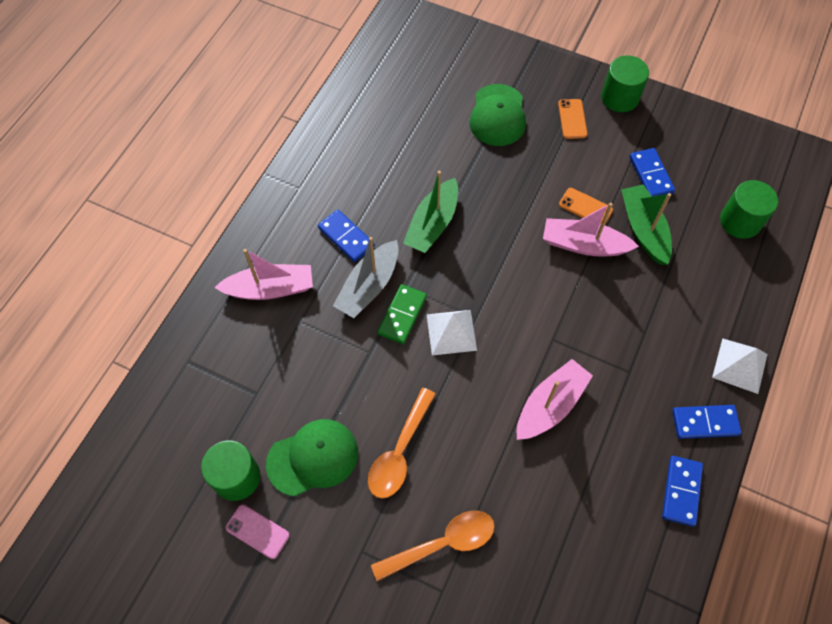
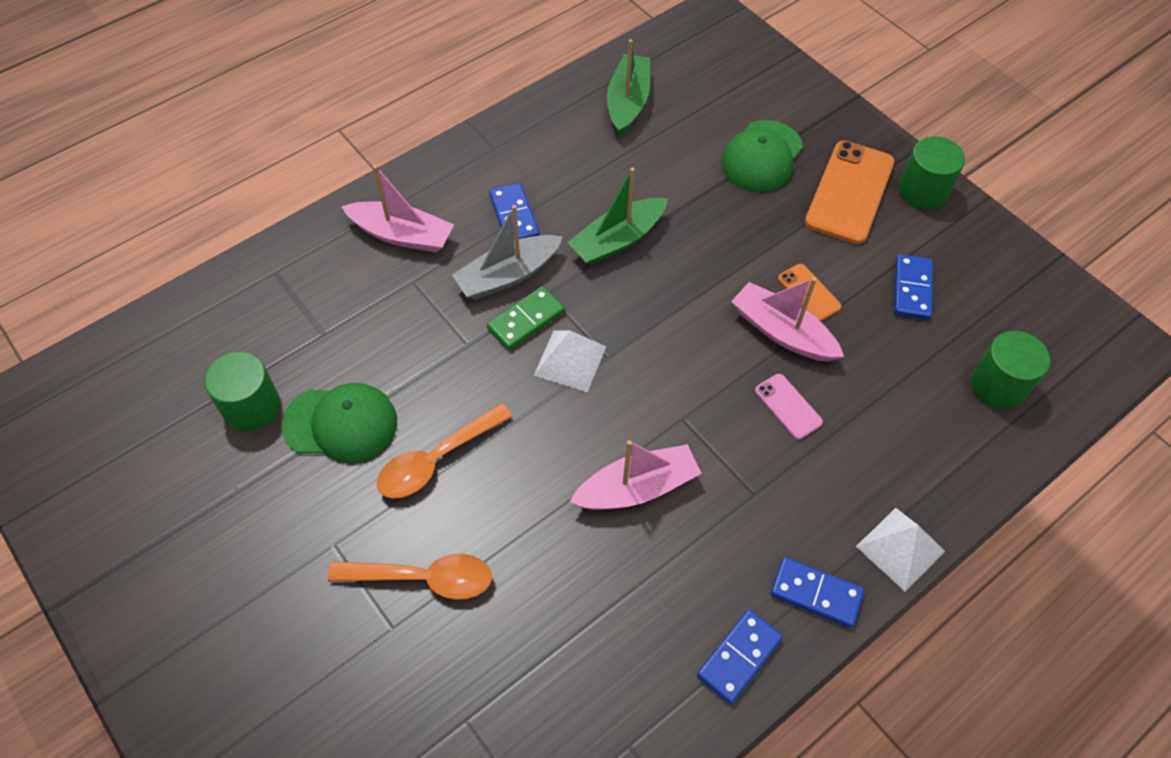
camera: 25 degrees right, 5 degrees down
pink phone [226,504,290,559] -> pink phone moved to [755,374,823,439]
orange phone [558,99,588,139] -> orange phone [805,141,894,244], size x1.99
green boat [621,184,672,265] -> green boat moved to [607,39,650,136]

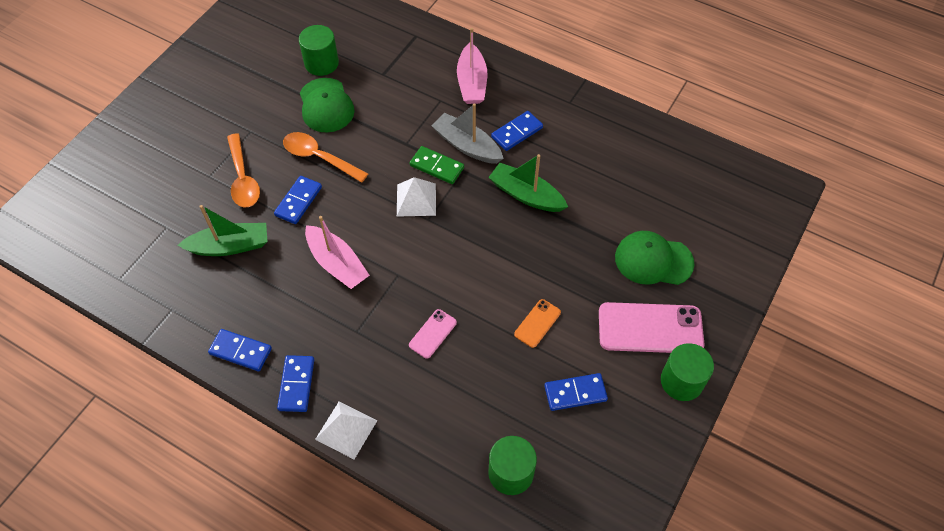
camera: 70 degrees right, 0 degrees up
green boat [607,39,650,136] -> green boat moved to [178,205,267,256]
pink boat [731,277,844,362] -> none
orange phone [805,141,894,244] -> pink phone [599,302,704,353]
none -> blue domino [274,176,322,224]

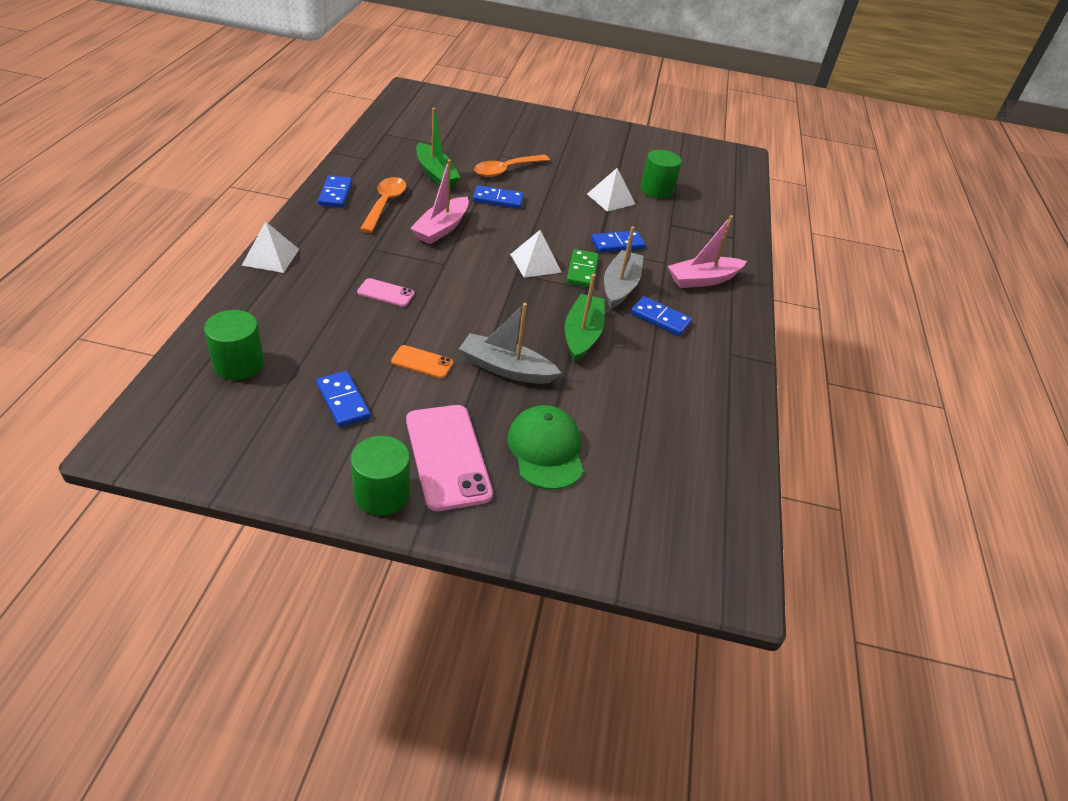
camera: 65 degrees right, 15 degrees down
blue domino [277,355,314,412] -> blue domino moved to [591,231,646,253]
orange spoon [283,132,368,183] -> orange spoon moved to [360,177,406,233]
green cap [300,78,355,133] -> white pyramid [587,168,635,212]
none -> grey boat [459,303,561,384]

